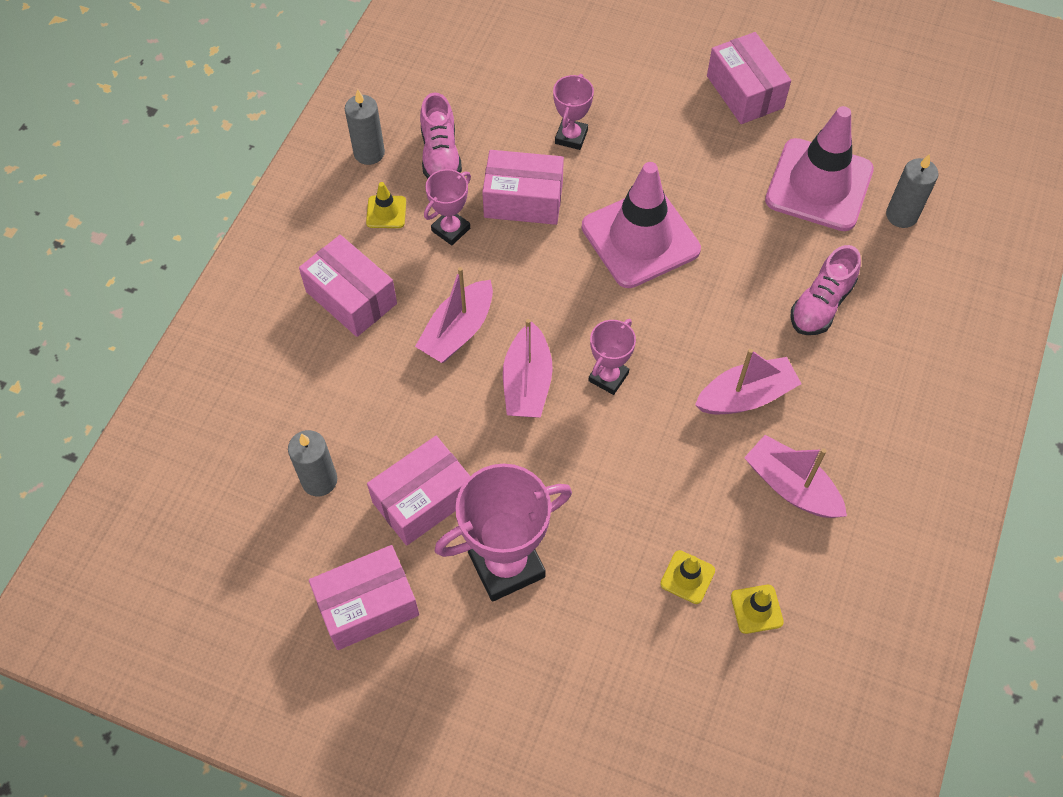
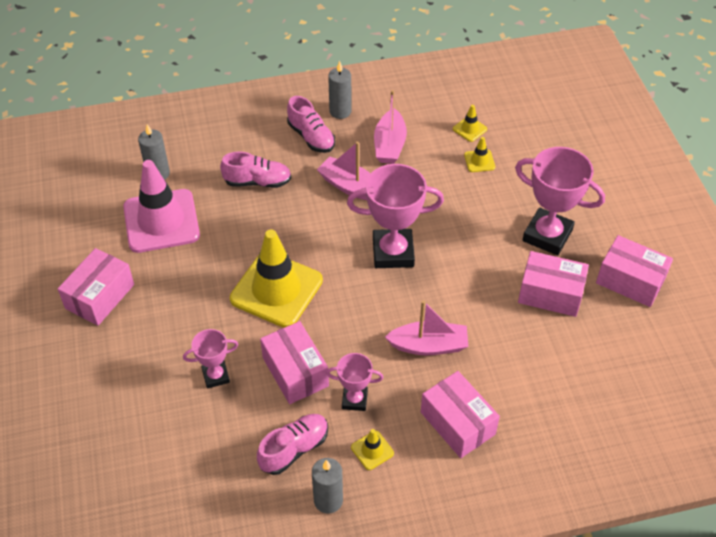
camera: 125 degrees left, 10 degrees down
grey candle [288,430,337,496] -> grey candle moved to [328,61,352,119]
pink box [299,235,397,337] -> pink box turned 45 degrees counterclockwise [421,371,500,458]
pink boat [503,319,553,417] -> none
pink traffic cone [582,162,701,288] -> yellow traffic cone [230,230,323,328]
pink trophy [588,319,636,395] -> pink trophy [347,164,444,268], size x1.83
none -> pink shoe [287,96,335,153]

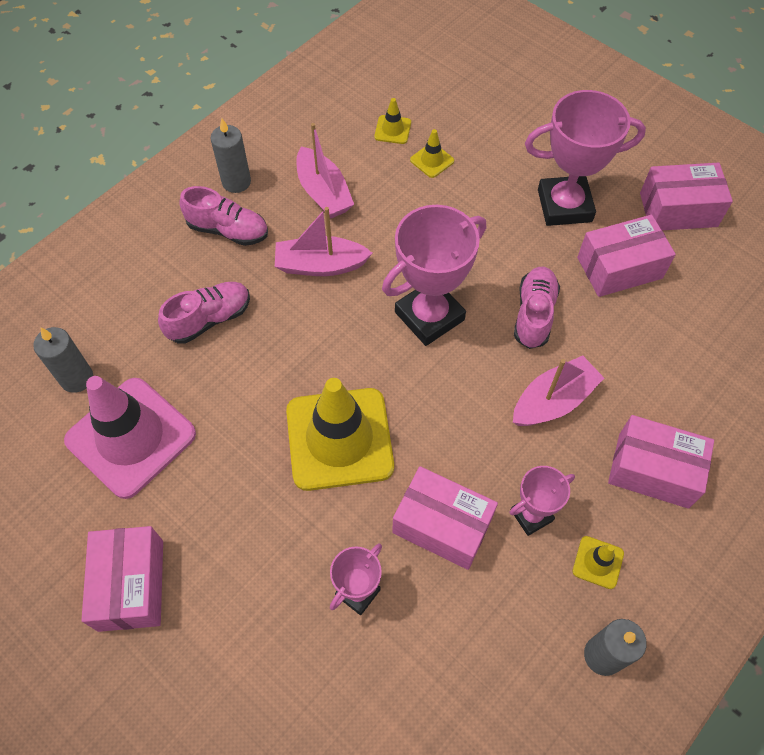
camera: 35 degrees left, 10 degrees up
pink shoe [257,414,328,475] -> pink shoe moved to [514,267,560,349]

